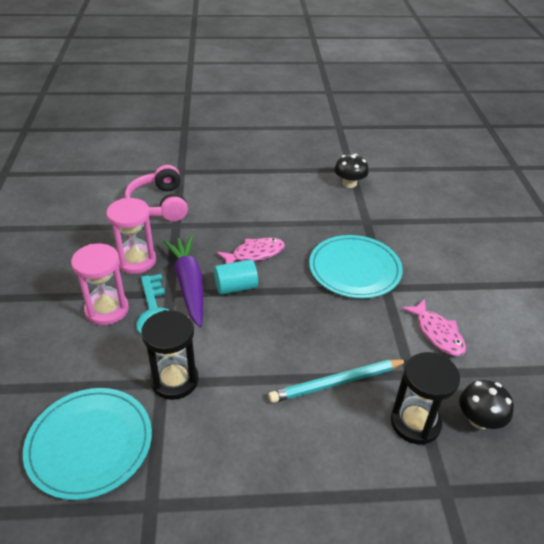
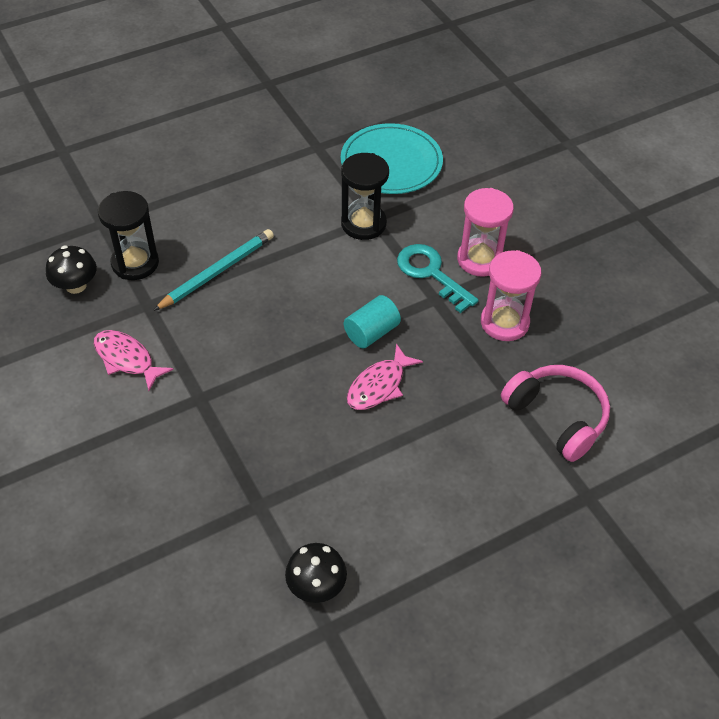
camera: 155 degrees right, 10 degrees up
purple carrot [163,236,203,327] -> none
turquoise plate [309,235,403,298] -> none

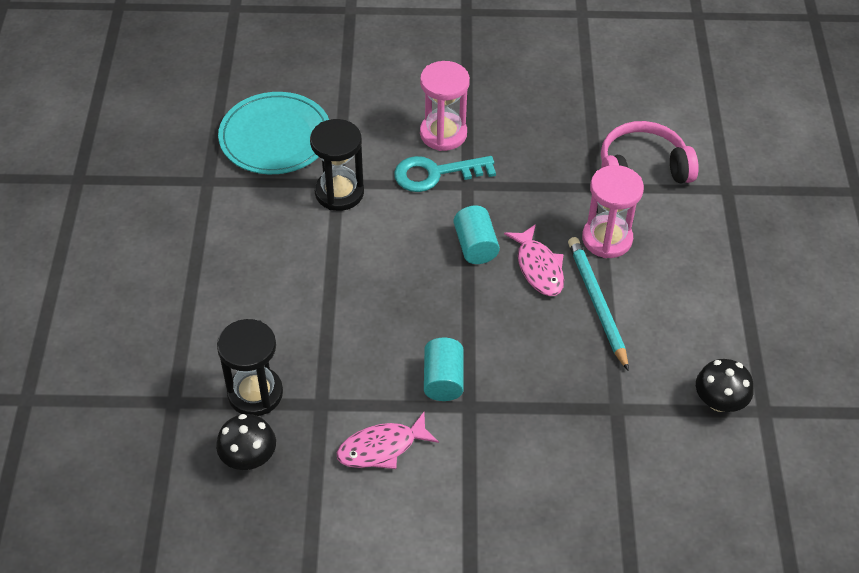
camera: 60 degrees left, 0 degrees up
turquoise pencil [153,229,274,311] -> turquoise pencil moved to [568,237,629,371]
pink hourglass [481,250,541,341] -> pink hourglass moved to [582,165,644,258]
none -> turquoise cylinder [424,338,464,401]

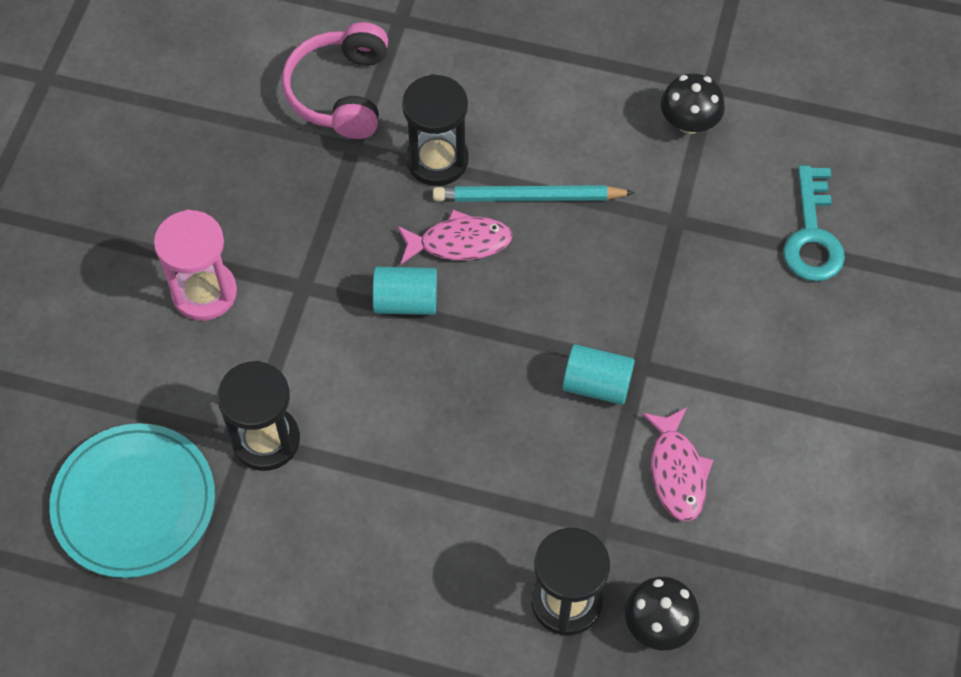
camera: 75 degrees left, 10 degrees up
turquoise key [394,156,496,192] -> turquoise key moved to [783,165,845,281]
pink hourglass [582,165,644,258] -> black hourglass [402,74,469,186]

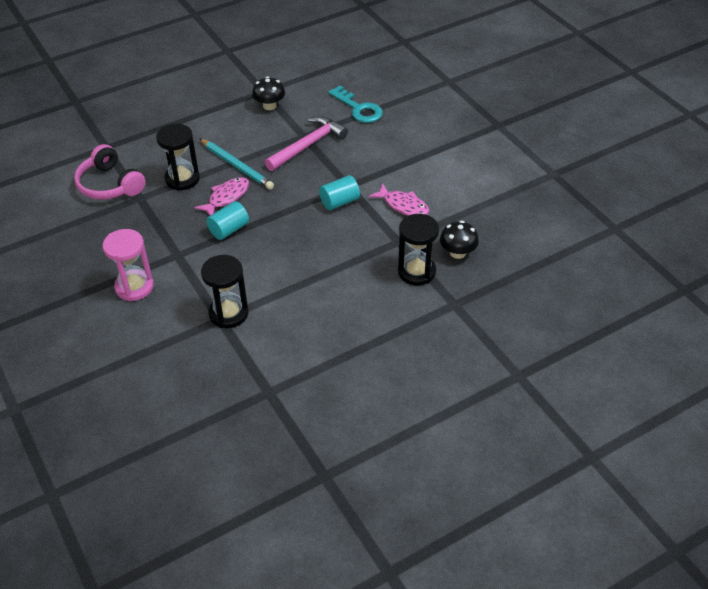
camera: 45 degrees left, 15 degrees down
turquoise plate [49,423,215,578] -> none
turquoise pencil [433,185,635,202] -> turquoise pencil turned 90 degrees counterclockwise [199,138,274,190]
none -> pink hammer [265,116,348,171]

